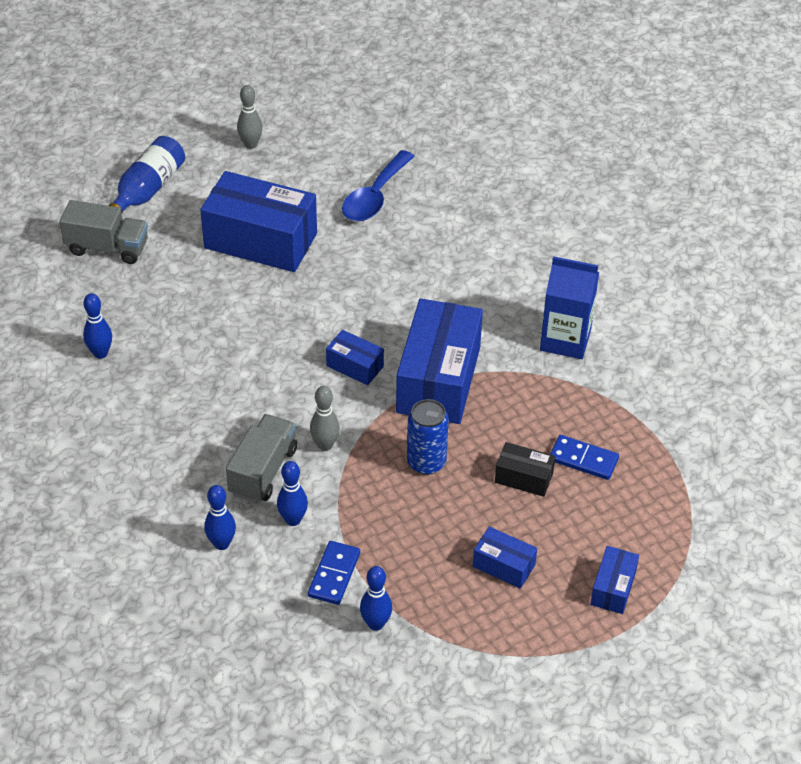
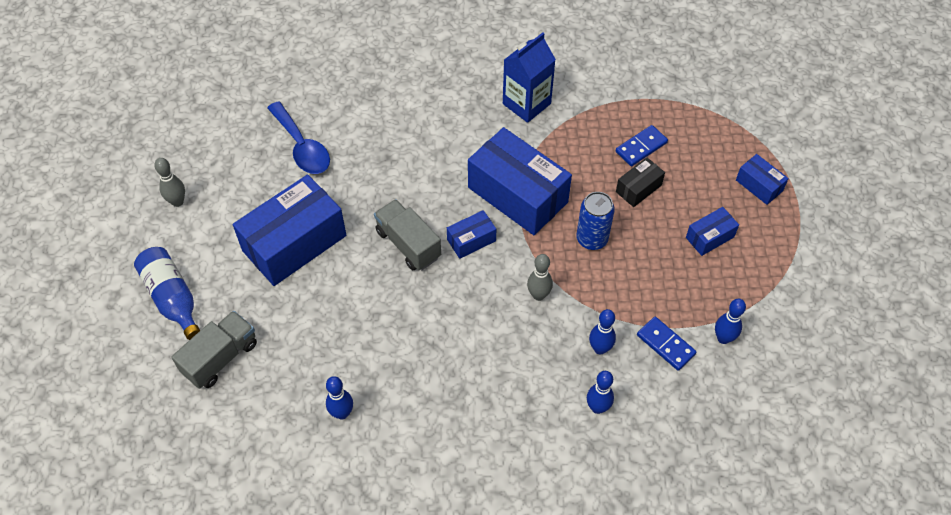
camera: 60 degrees left, 10 degrees up
grey truck [226,414,297,503] -> grey truck moved to [374,199,441,270]

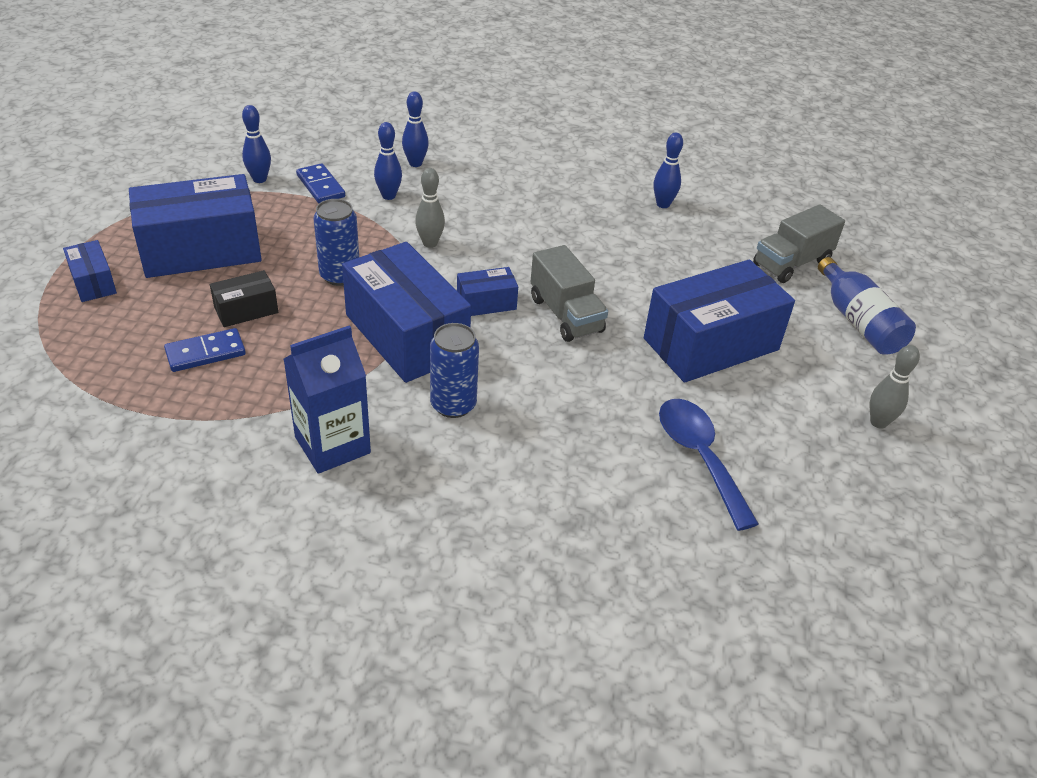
camera: 170 degrees left, 15 degrees down
blue box [686,207,739,256] -> blue box [129,174,262,278], size x2.13
none -> blue can [430,323,479,418]

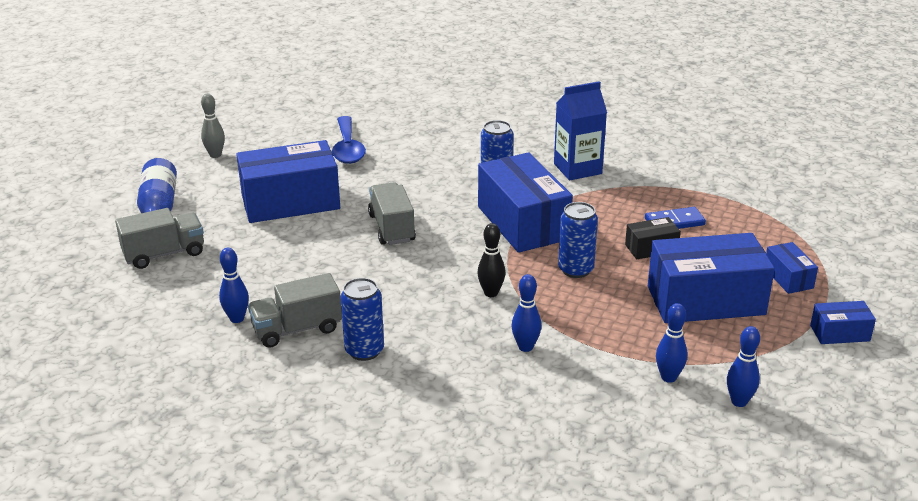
camera: 165 degrees left, 10 degrees down
blue domino [296,163,345,203] -> none
blue bowling pin [402,92,429,167] -> blue bowling pin moved to [727,326,760,407]
grey bowling pin [415,168,445,248] -> black bowling pin [477,223,506,297]
blue box [457,267,518,316] -> blue box moved to [810,301,876,344]
none -> grey truck [248,273,342,348]
none -> blue can [340,278,384,361]

